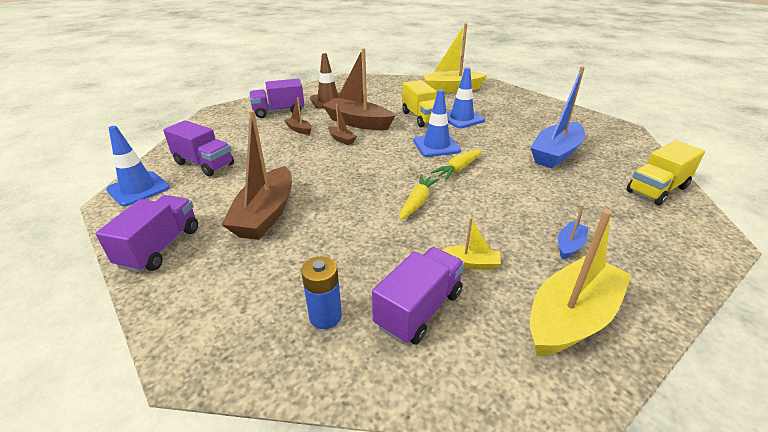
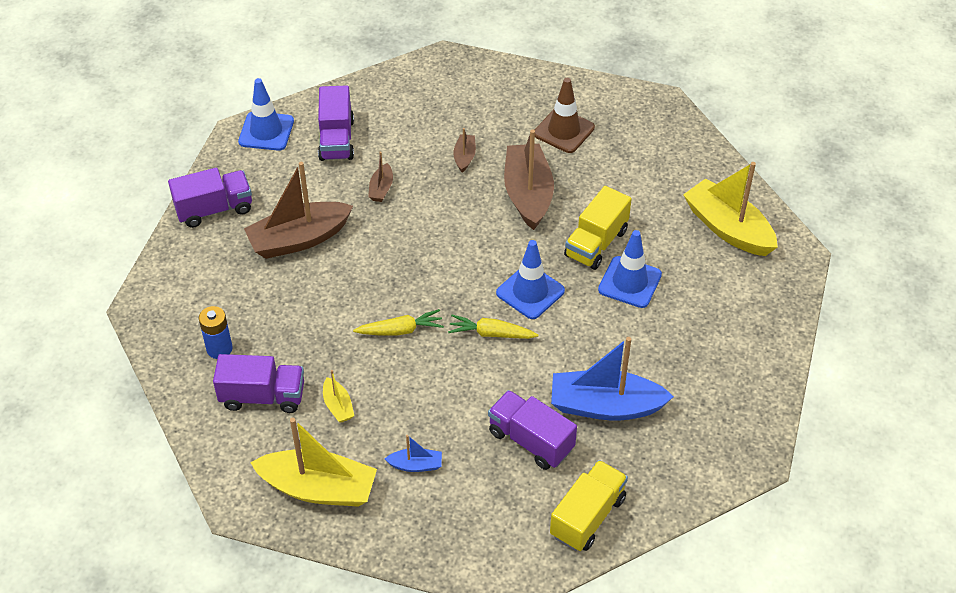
camera: 55 degrees right, 15 degrees up
purple truck [249,79,304,118] -> purple truck moved to [488,390,577,470]
brown boat [328,104,357,145] -> brown boat moved to [368,152,393,202]
yellow truck [627,140,705,206] -> yellow truck turned 105 degrees clockwise [550,460,628,551]

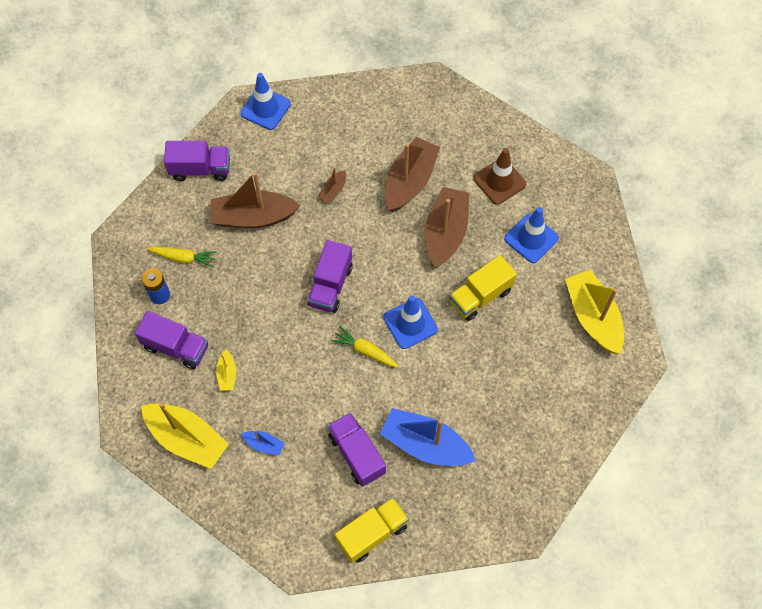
camera: 20 degrees right, 15 degrees up
purple truck [318,85,354,161] -> purple truck moved to [308,240,353,313]
yellow carrot [353,309,444,335] -> yellow carrot moved to [147,247,217,268]
brown boat [453,128,476,172] -> brown boat [385,137,440,212], size x2.17
blue traffic cone [598,230,662,308] -> blue traffic cone moved to [504,207,559,263]

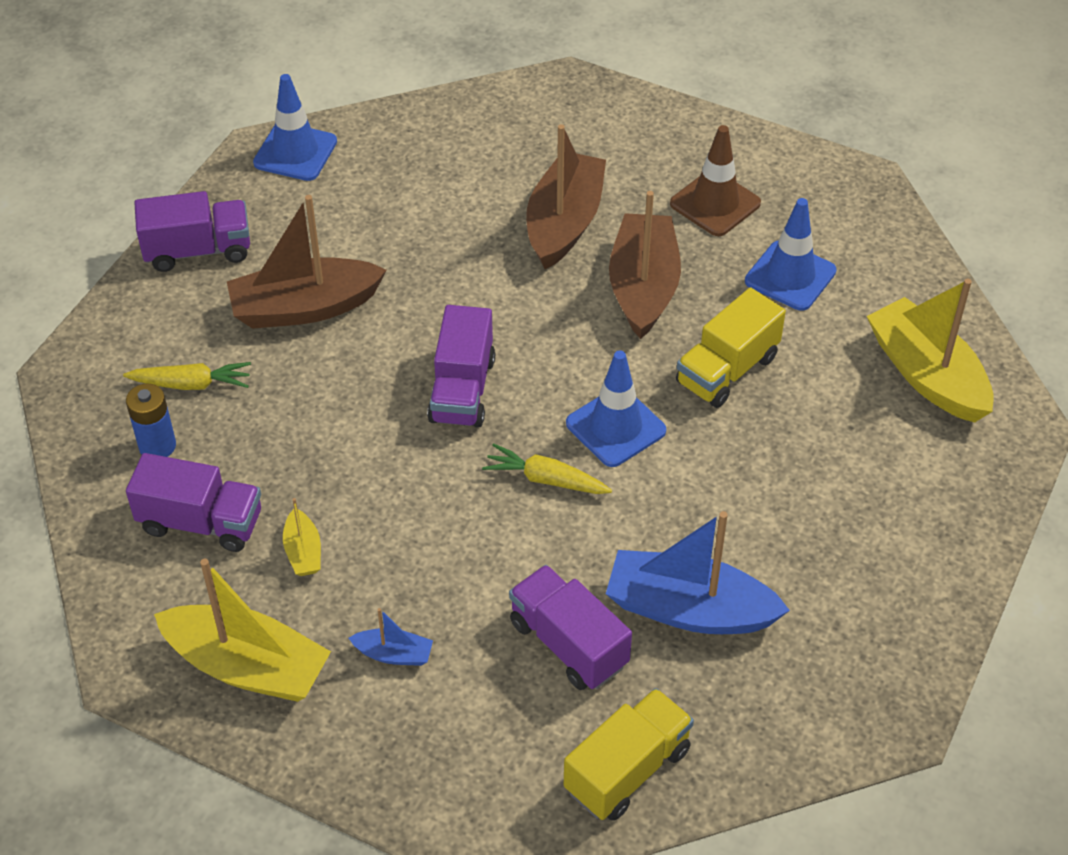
camera: 10 degrees left, 15 degrees down
brown boat [318,167,346,203] -> none

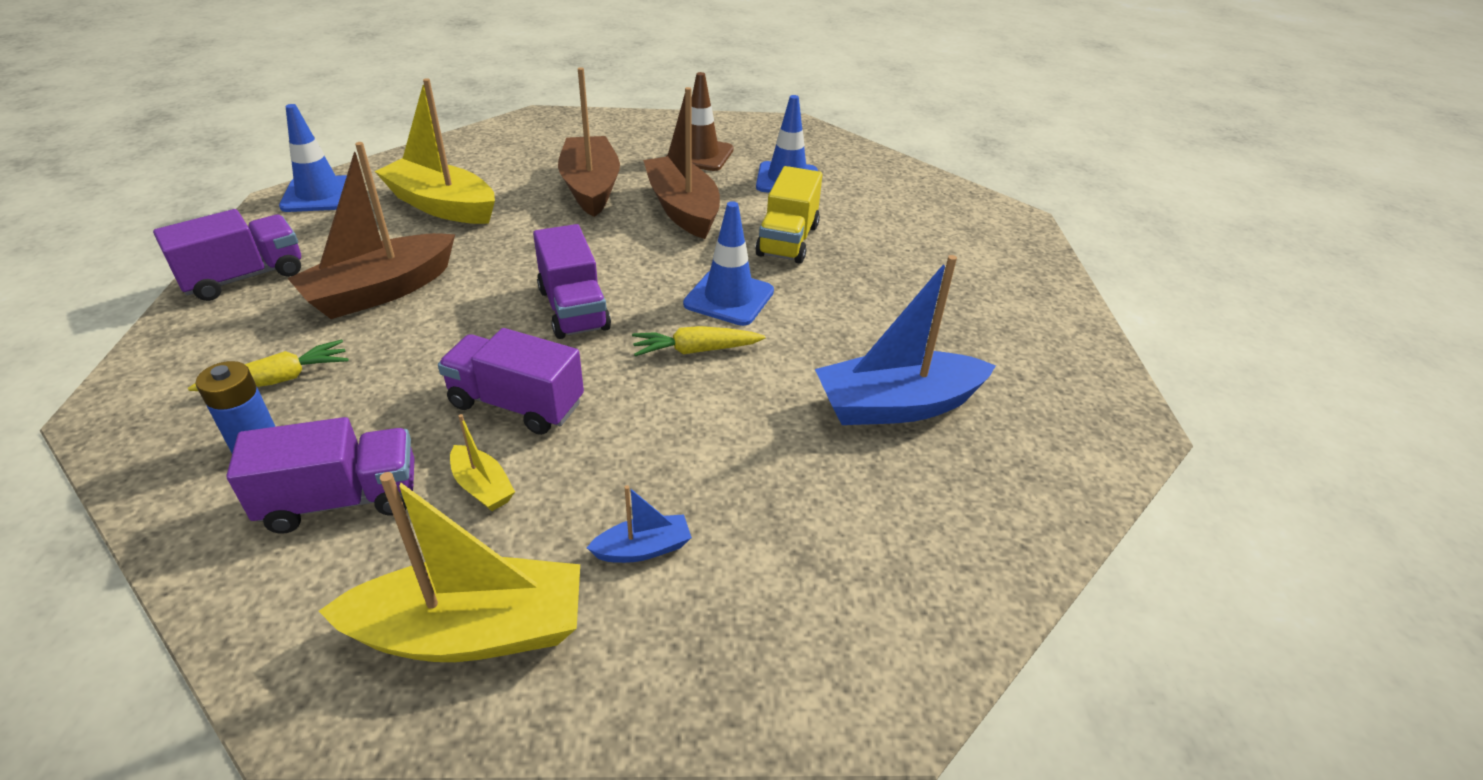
camera: 30 degrees left, 10 degrees down
purple truck [509,565,632,690] -> purple truck moved to [438,328,584,435]
yellow truck [564,688,694,821] -> none
yellow boat [867,279,994,423] -> yellow boat moved to [375,78,495,224]

